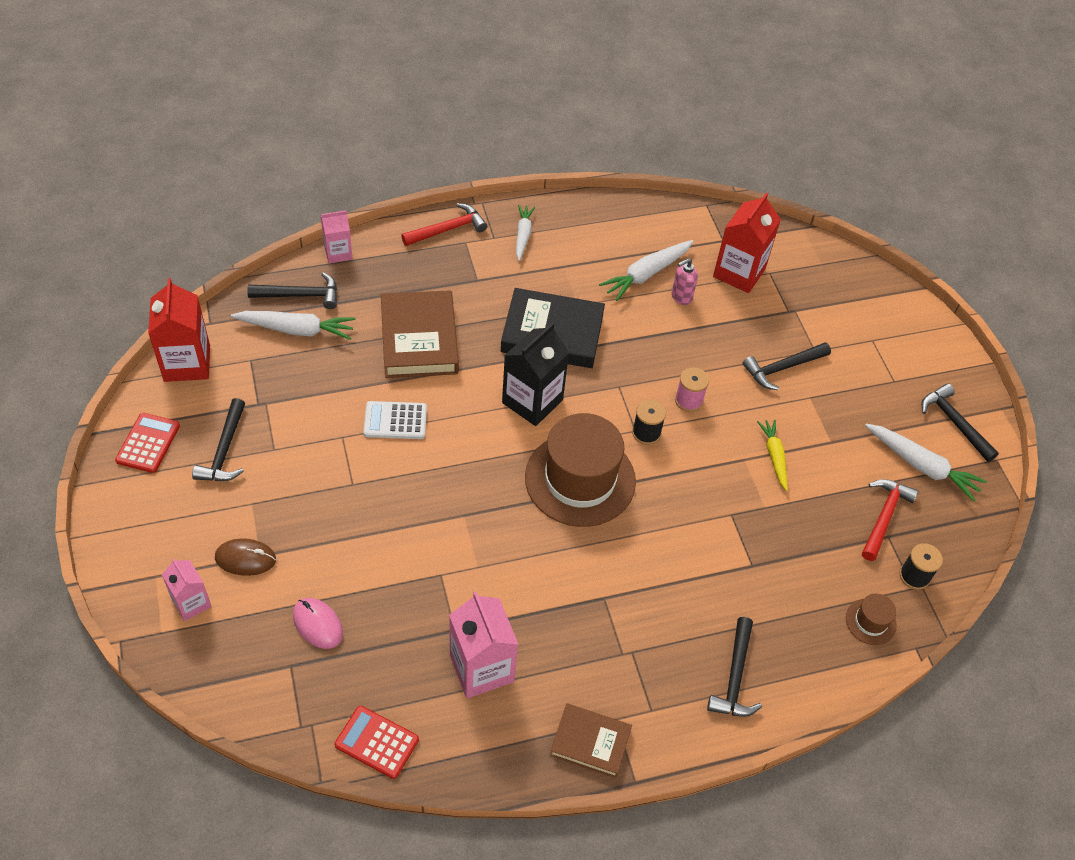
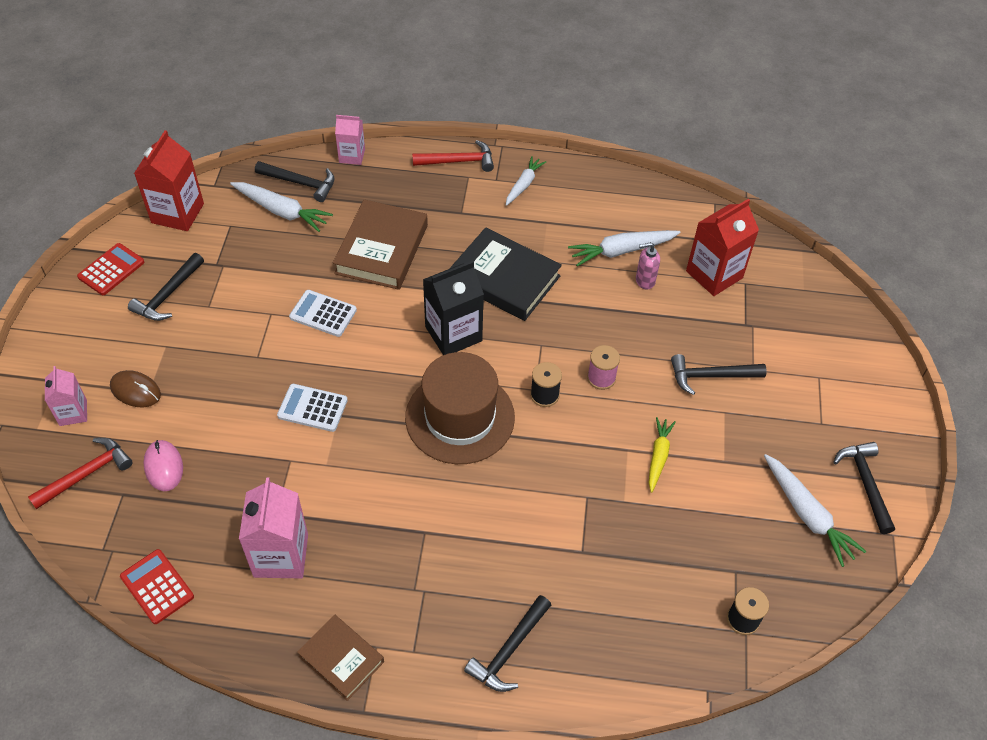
camera: 25 degrees right, 0 degrees up
brown hat [846,593,897,645] -> none
red hammer [862,479,918,561] -> red hammer moved to [28,438,132,509]
none -> white calculator [277,384,348,432]

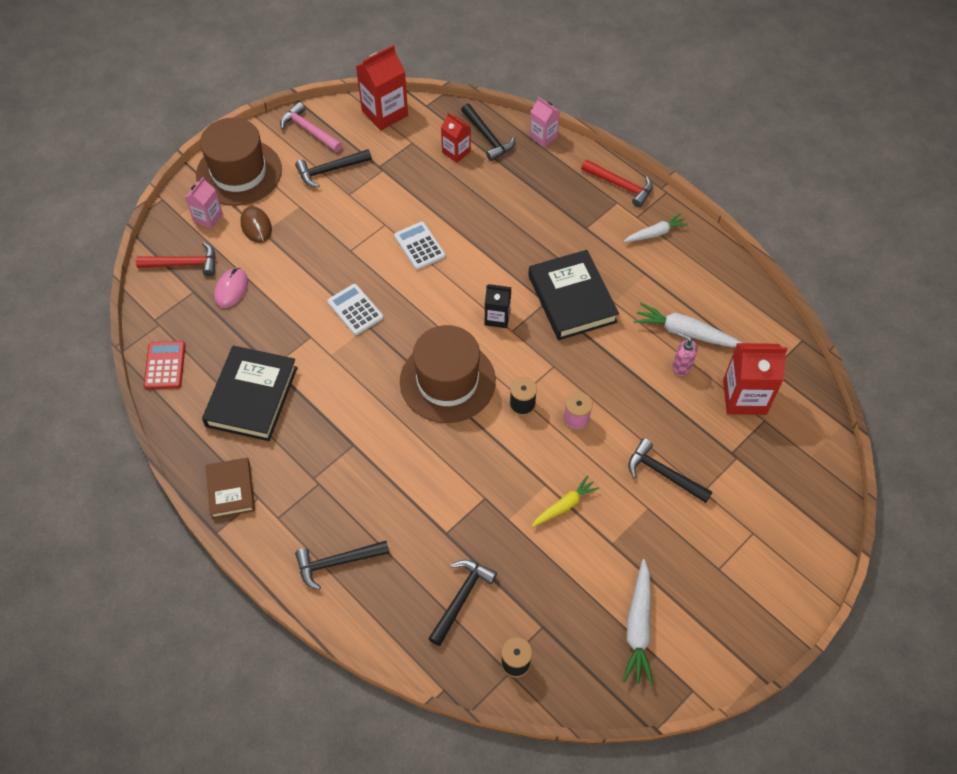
camera: 40 degrees right, 5 degrees up
red calculator [77,243,144,295] -> pink hammer [280,102,342,152]
white carrot [230,182,333,232] -> red carton [441,112,471,163]
pink carton [239,477,308,579] -> black book [202,346,298,441]
brown book [333,199,428,290] -> none
black carton [423,261,484,355] -> black carton [485,284,511,328], size x0.59
black hammer [833,442,895,534] -> black hammer moved to [428,560,497,646]
none -> brown hat [196,118,282,206]

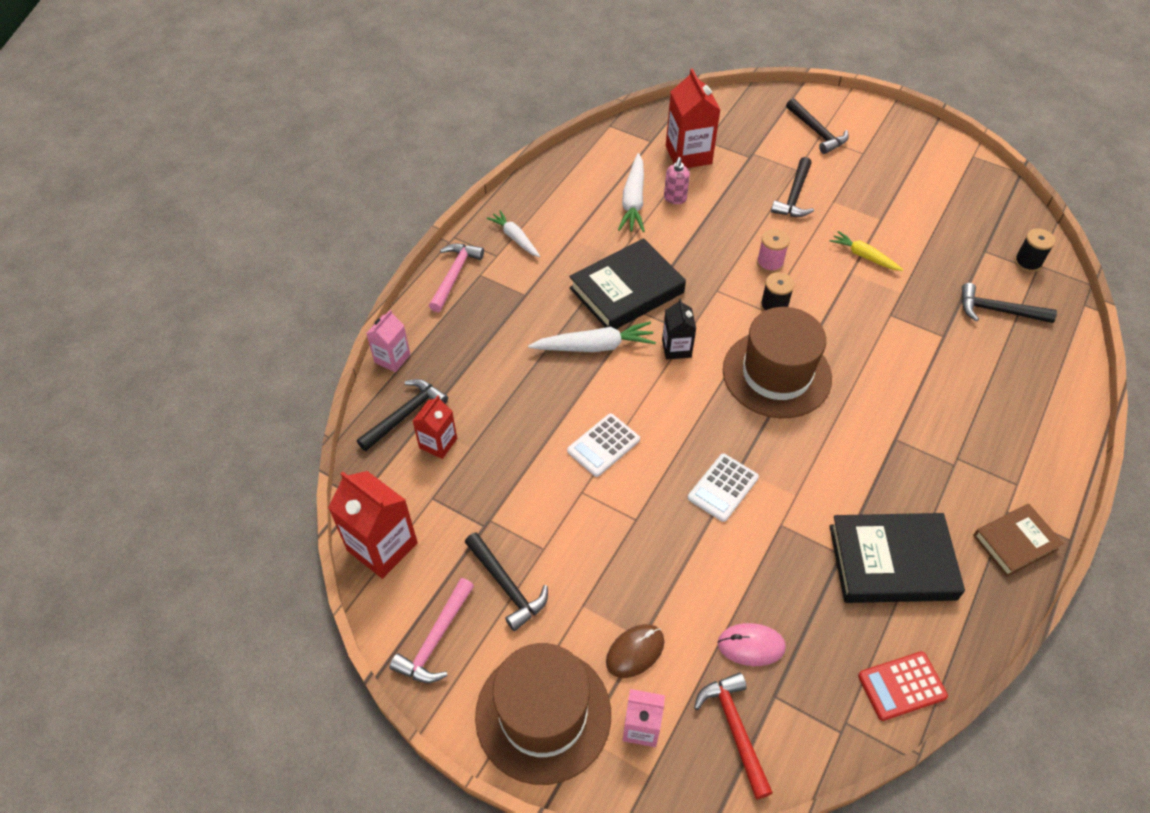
camera: 105 degrees left, 5 degrees down
black hammer [295,541,389,590] -> black hammer moved to [786,98,849,154]
red hammer [581,159,653,207] -> pink hammer [429,244,484,312]
white carrot [623,559,653,685] -> white carrot moved to [528,322,656,352]

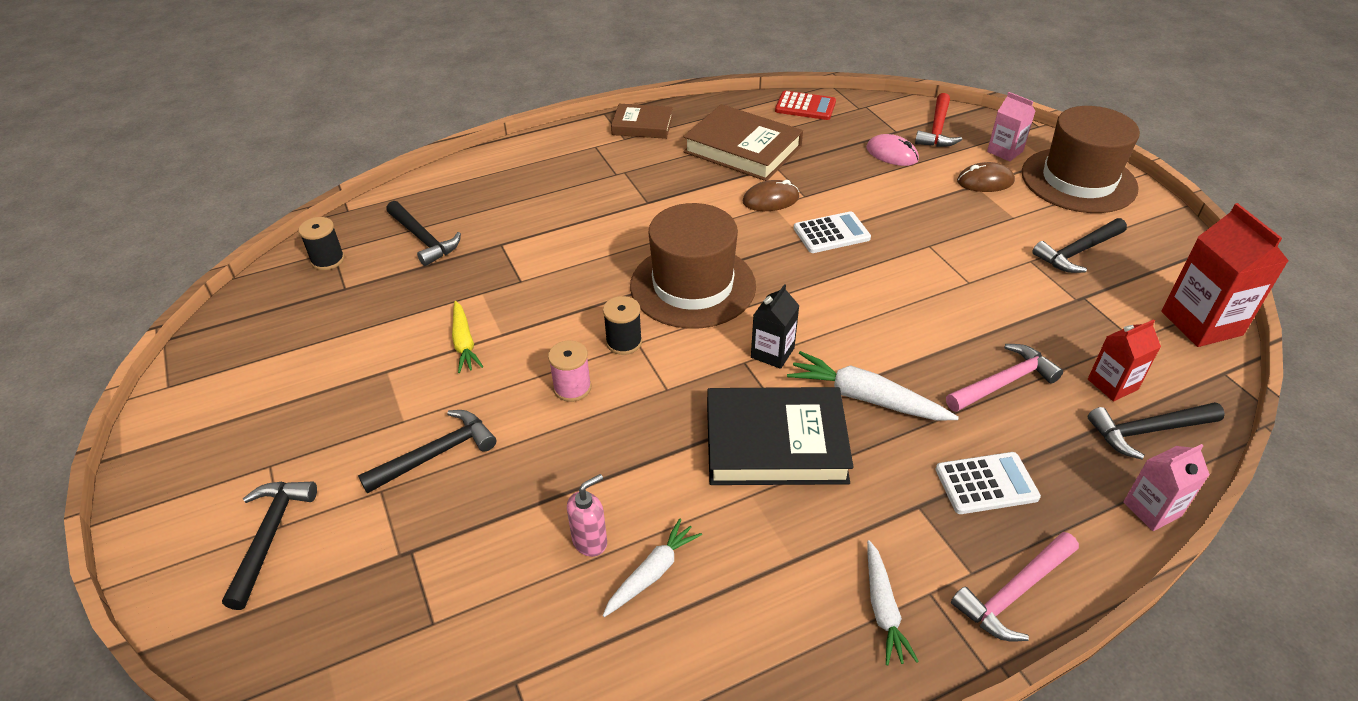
camera: 145 degrees left, 10 degrees down
pink hammer [389,578,474,683] -> pink hammer moved to [946,344,1063,412]
black hammer [465,533,548,631] -> black hammer turned 120 degrees counterclockwise [1032,218,1127,273]
white calculator [567,413,640,477] -> white calculator moved to [936,452,1041,514]
white carrot [618,153,645,232] -> white carrot [603,519,702,617], size x0.66
red carton [666,69,720,168] -> none
black book [829,513,965,603] -> brown book [683,104,803,181]
none -> brown mouse [742,180,799,211]

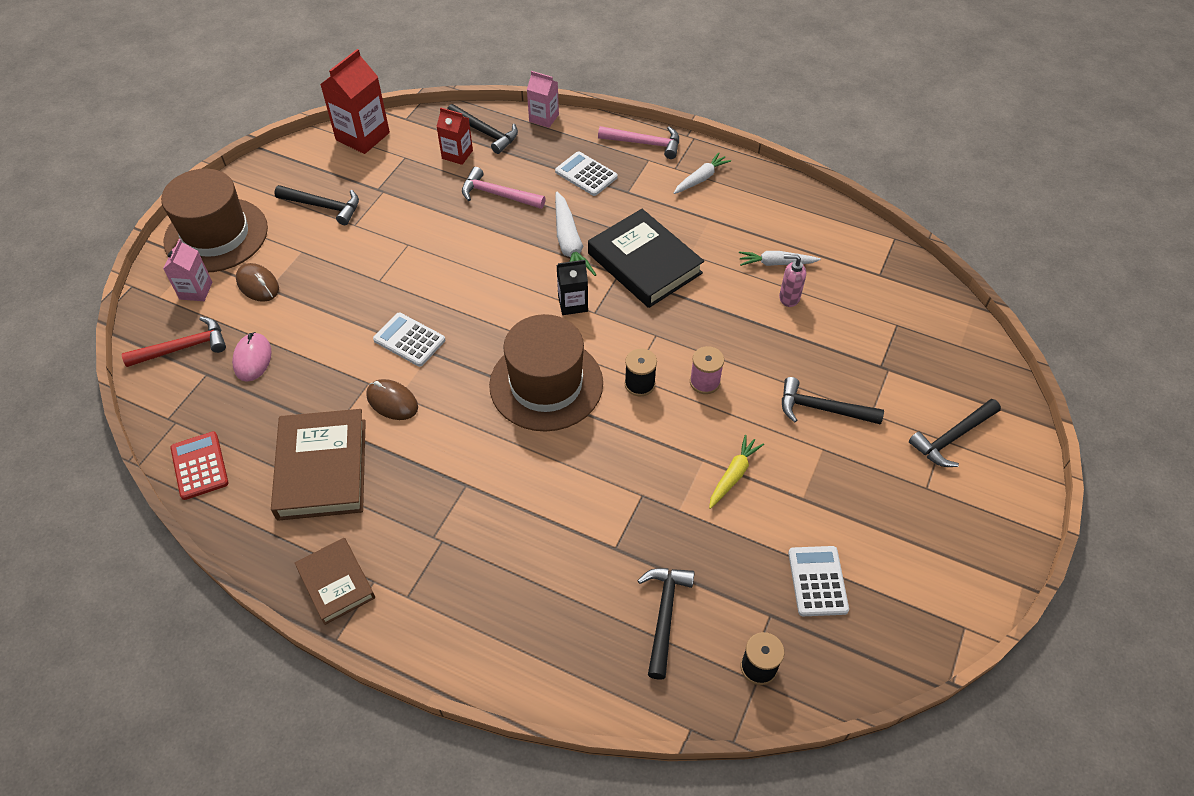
camera: 130 degrees left, 10 degrees up
none -> white calculator [788,546,849,616]

